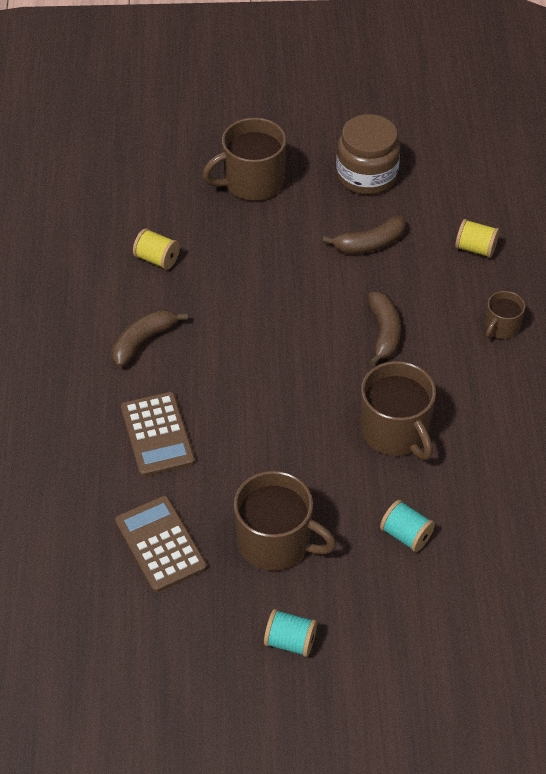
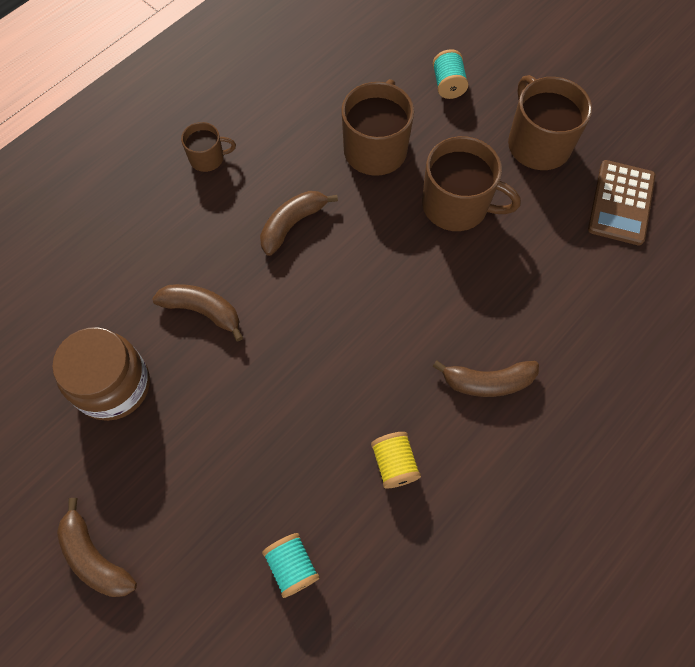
camera: 135 degrees left, 15 degrees up
brown calculator [121,392,195,477] -> none
brown mug [203,118,287,201] -> brown mug moved to [422,136,521,231]
turquoise spool [264,609,317,657] -> turquoise spool moved to [262,533,320,598]
yellow spool [455,219,499,258] -> none
none -> brown banana [57,498,137,597]

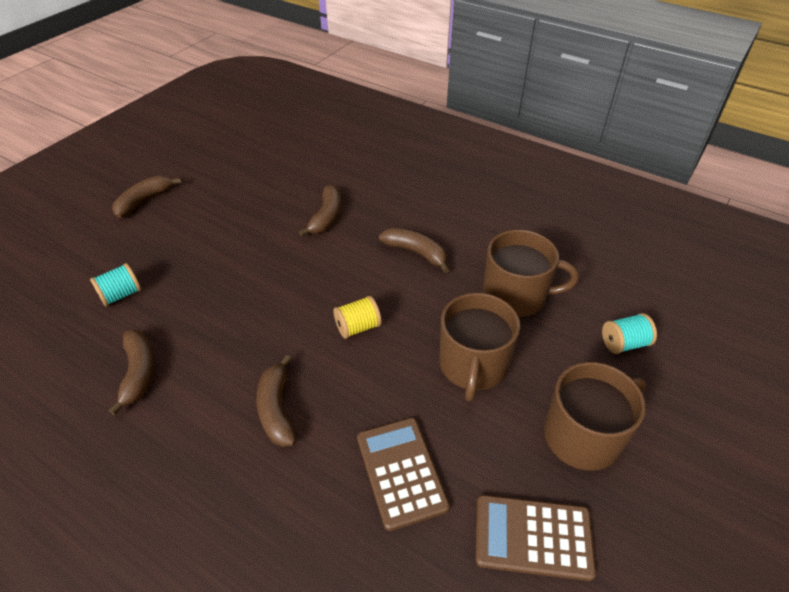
camera: 80 degrees right, 20 degrees down
brown jar [52,327,150,421] -> none
brown mug [181,122,236,172] -> none
yellow spool [371,432,421,489] -> yellow spool moved to [333,296,382,339]
none -> brown banana [109,330,155,415]
none -> brown calculator [357,418,450,531]

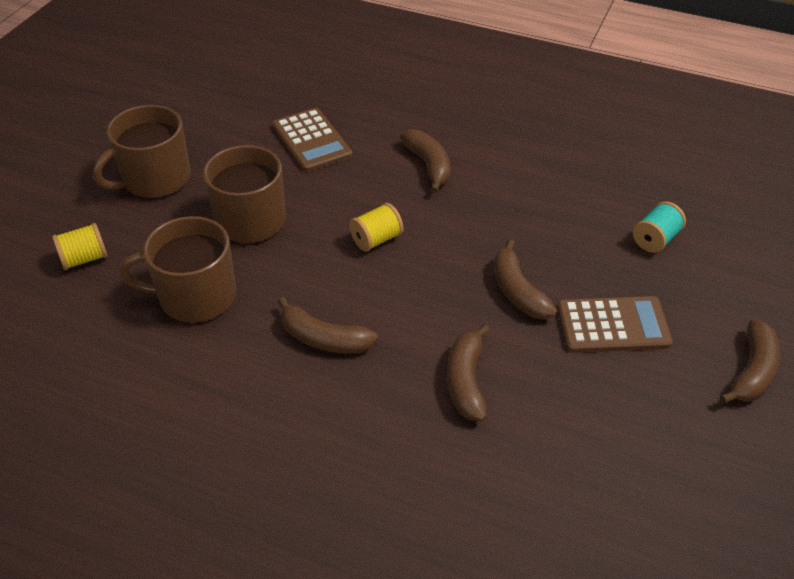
camera: 170 degrees right, 0 degrees up
brown banana [109,330,155,415] -> brown banana moved to [494,239,557,319]
brown calculator [475,495,596,581] -> brown calculator moved to [557,296,673,353]
turquoise spool [602,313,657,354] -> yellow spool [52,223,107,270]

